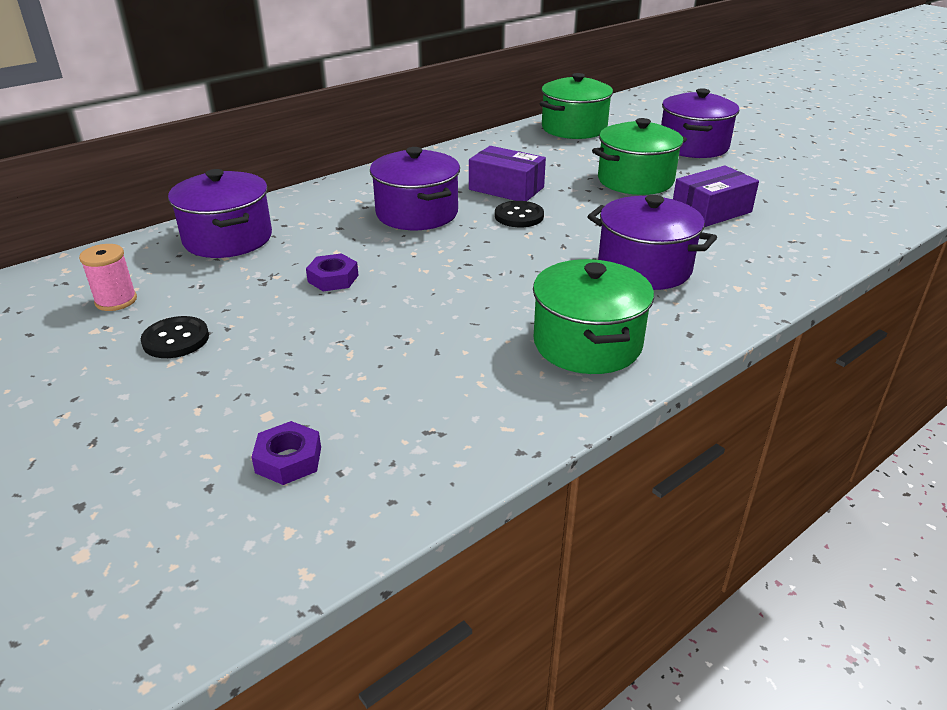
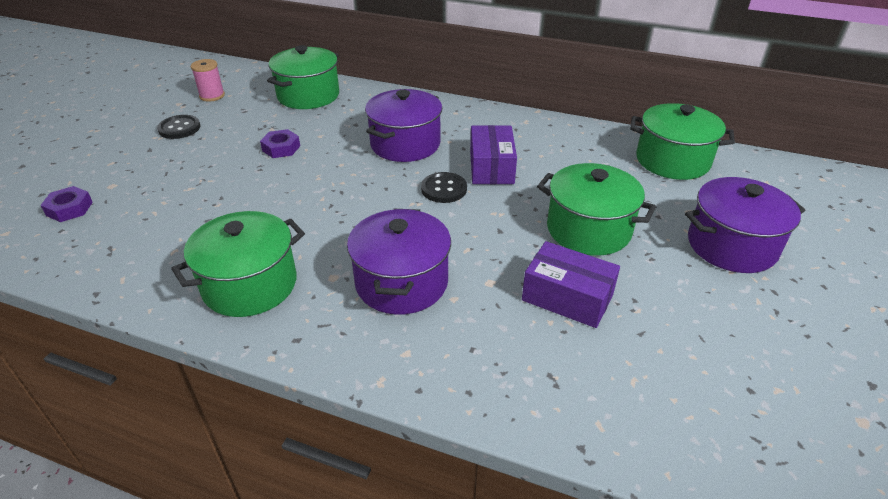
camera: 60 degrees right, 5 degrees up
purple pot [168,169,272,258] -> green pot [267,45,339,109]

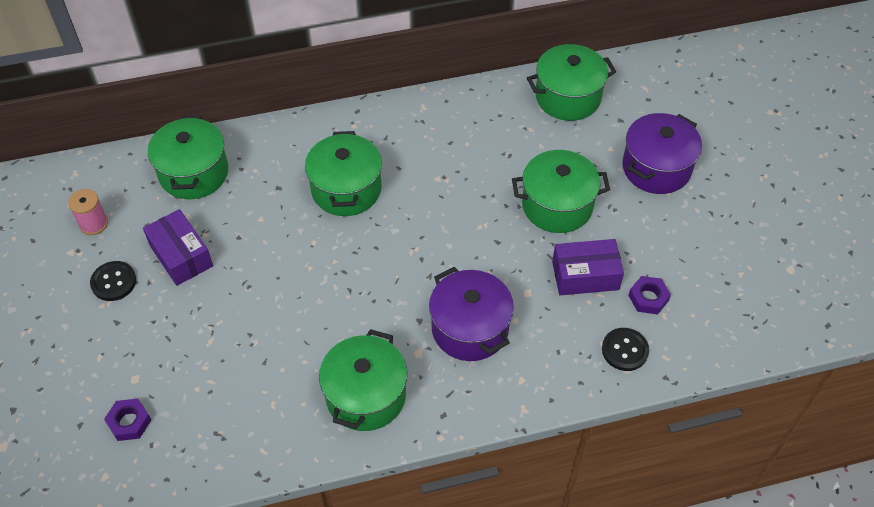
camera: 35 degrees left, 15 degrees up
purple nut [260,129,300,158] -> purple nut moved to [628,276,671,315]
purple pot [365,89,442,162] -> green pot [305,131,382,216]
black button [421,172,467,203] -> black button moved to [602,328,649,371]
purple box [470,125,517,184] -> purple box moved to [143,209,213,286]

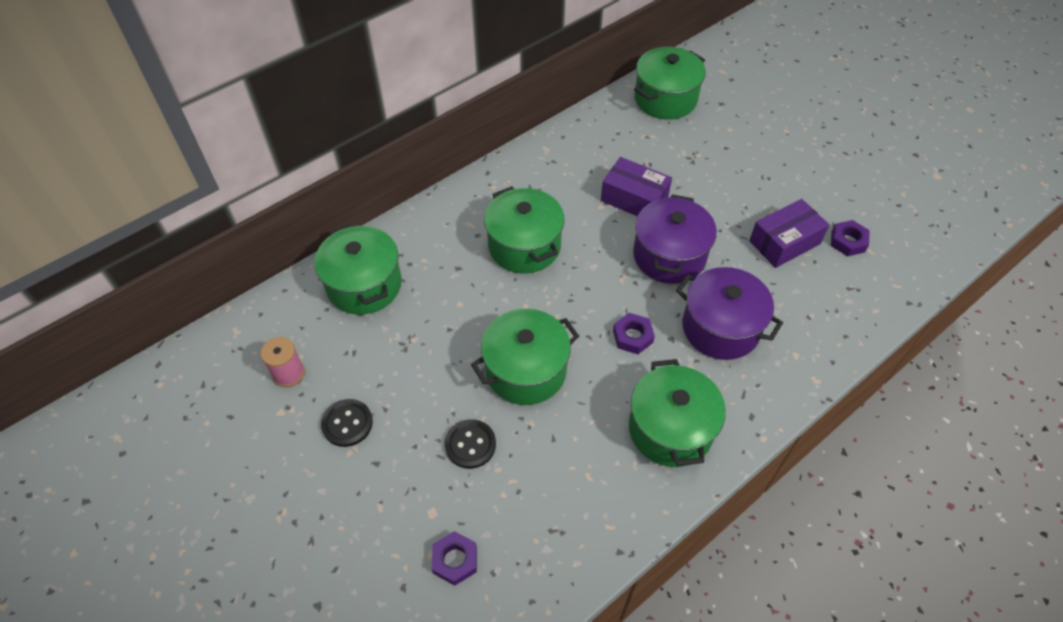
camera: 25 degrees left, 0 degrees up
purple box [143,209,213,286] -> purple box moved to [601,157,672,216]
green pot [512,150,610,233] -> green pot moved to [471,309,579,405]
black button [602,328,649,371] -> black button moved to [445,419,496,469]
purple pot [622,113,702,194] -> purple pot moved to [633,194,717,284]
none -> purple nut [613,313,655,354]

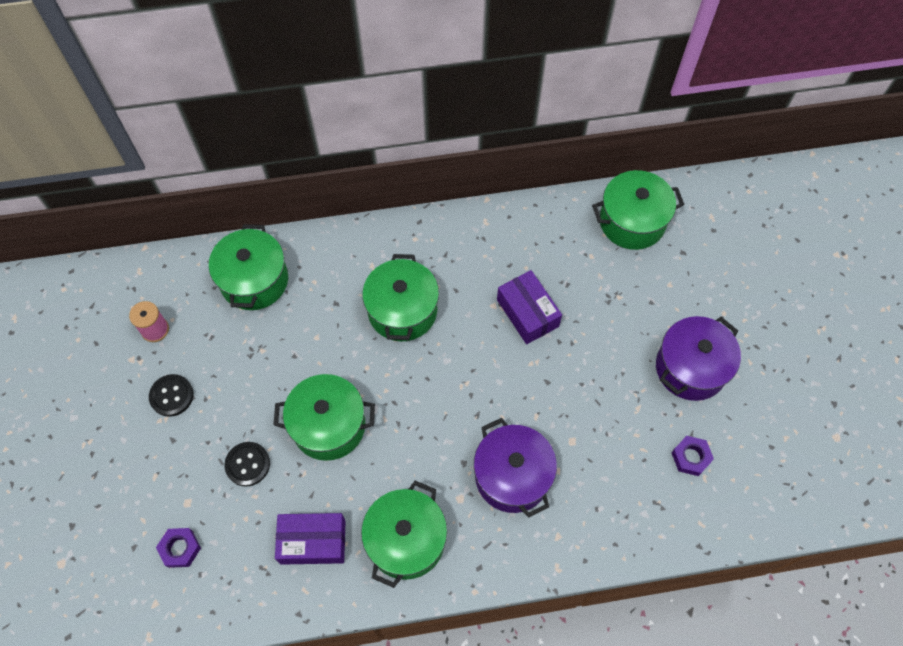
camera: 30 degrees right, 10 degrees up
purple nut [613,313,655,354] -> none
purple pot [633,194,717,284] -> purple pot moved to [656,316,741,401]
purple box [749,199,829,268] -> purple box moved to [275,513,346,565]

